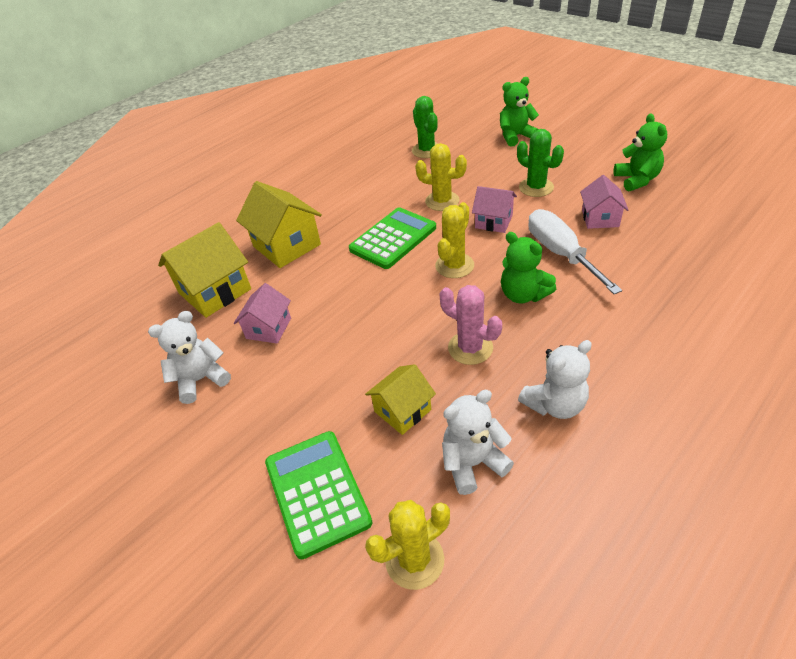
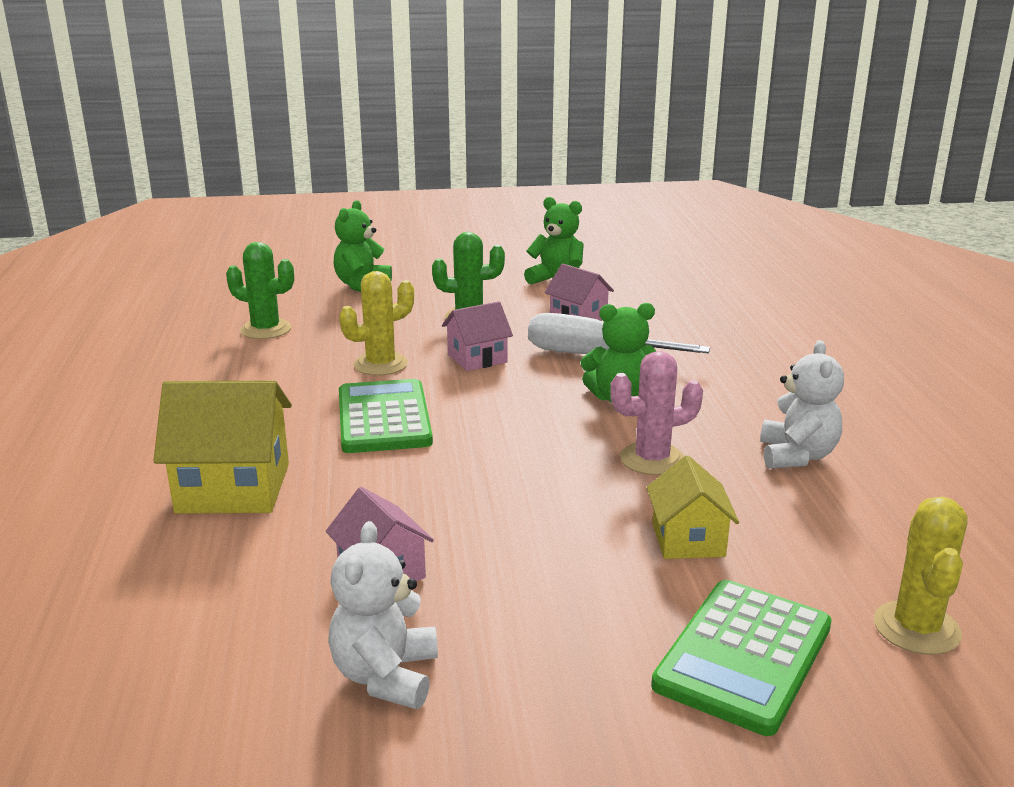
camera: 55 degrees left, 20 degrees down
yellow house [158,222,251,318] -> none
green calculator [265,431,373,559] -> green calculator turned 75 degrees counterclockwise [651,580,832,736]
yellow cactus [435,202,474,278] -> none
white teddy bear [442,390,514,495] -> none

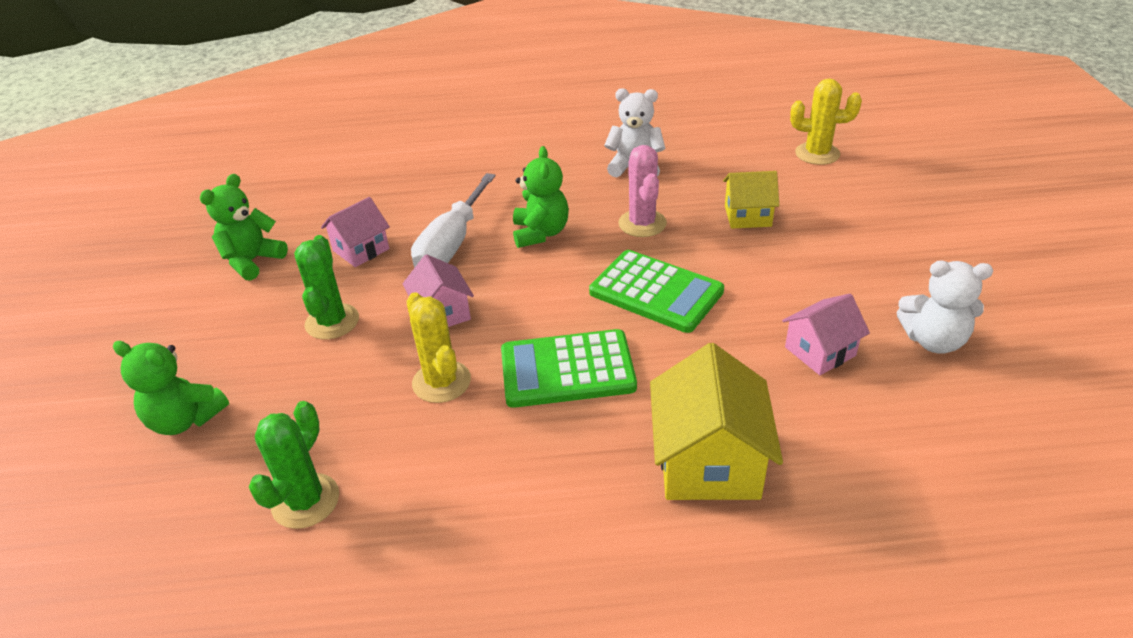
camera: 85 degrees left, 15 degrees up
green calculator [651,580,832,736] -> green calculator moved to [589,250,724,333]

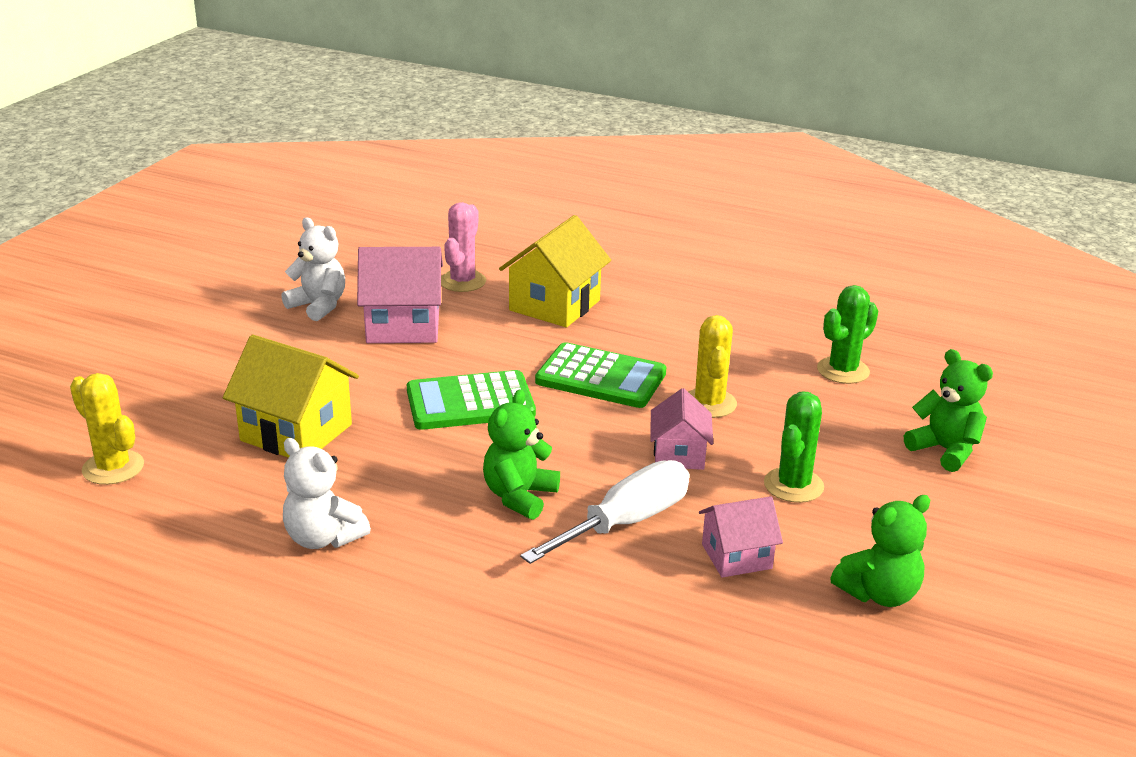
camera: 155 degrees left, 10 degrees down
green calculator [589,250,724,333] -> green calculator turned 75 degrees counterclockwise [407,370,536,430]
pink cactus [618,145,667,237] -> pink cactus moved to [441,202,486,292]
yellow house [723,171,779,229] -> yellow house [223,335,359,458], size x1.65
pink house [782,294,870,375] -> pink house [357,247,443,343], size x1.65

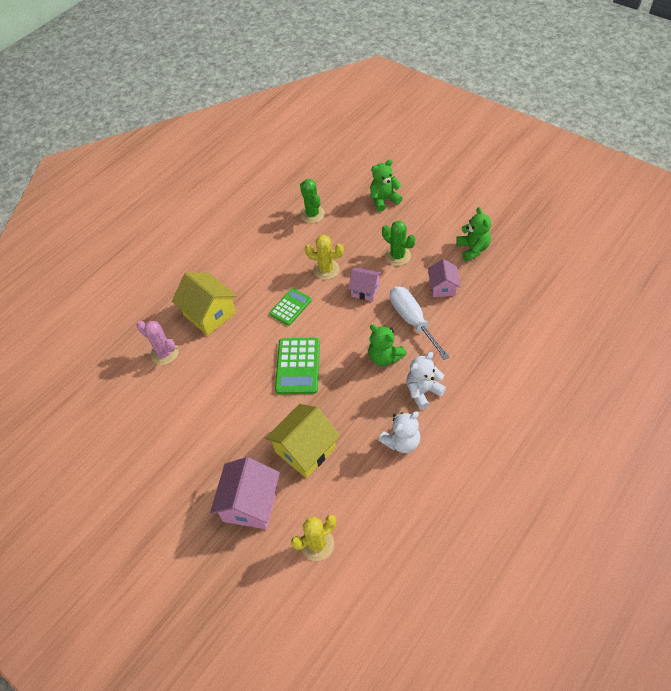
camera: 70 degrees left, 25 degrees up
white teddy bear [281,217,345,321] -> white teddy bear moved to [407,352,446,409]
pink house [357,247,443,343] -> pink house moved to [210,457,280,529]
green calculator [535,342,666,408] -> green calculator [269,288,312,326], size x0.65

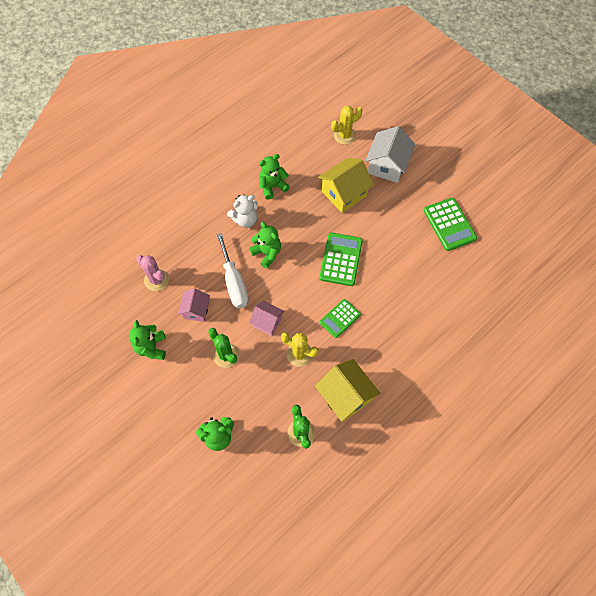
camera: 175 degrees left, 10 degrees up
pink cactus [137,321,179,365] -> pink cactus moved to [136,255,169,291]
yellow house [172,272,237,336] -> yellow house moved to [315,359,380,422]
pink house [210,457,280,529] -> white house [365,126,415,183]
white teddy bear [378,411,420,453] -> green teddy bear [259,154,290,200]
none -> green calculator [424,198,477,251]

